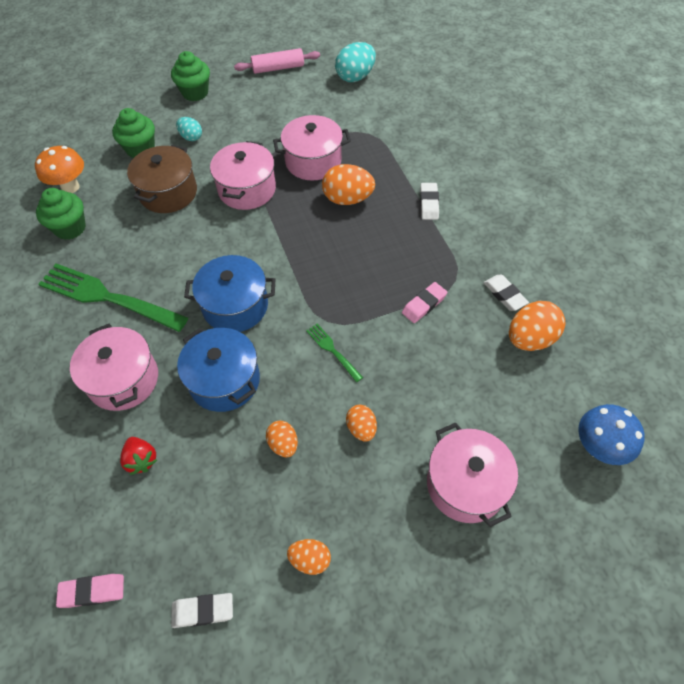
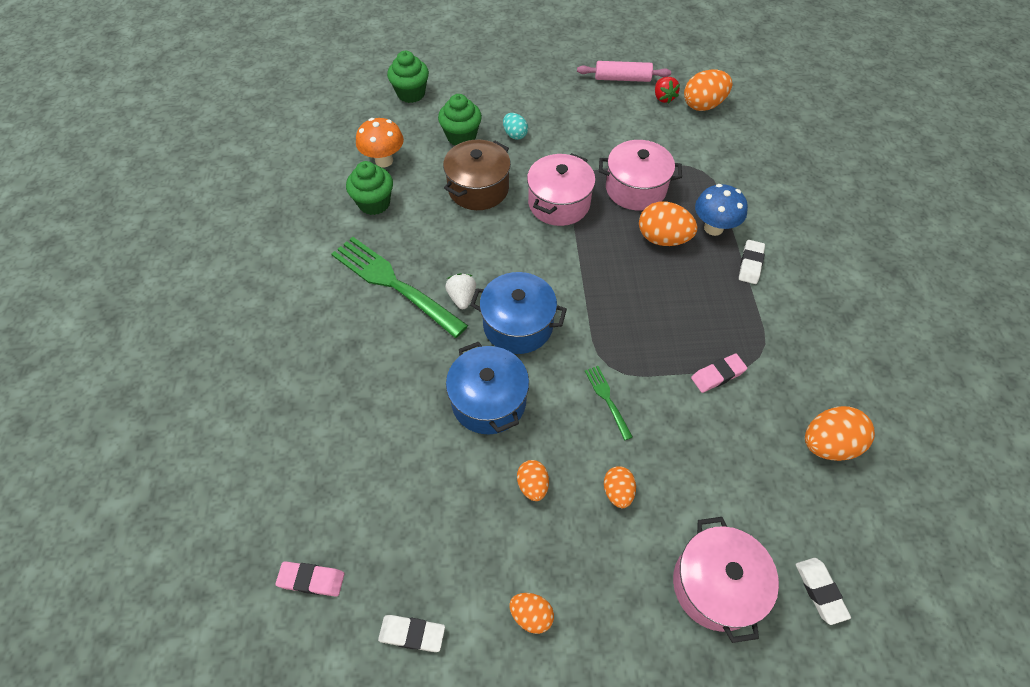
camera: 15 degrees right, 0 degrees up
pink pot [70,324,158,411] -> none
red strawberry [120,437,157,475] -> red strawberry moved to [655,77,680,104]
green cupcake [171,51,210,101] -> green cupcake moved to [387,51,429,103]
turquoise egg [335,42,376,82] -> orange egg [684,69,732,111]
white eraser [484,275,529,311] -> white eraser moved to [795,558,851,625]
blue mushroom [578,404,645,465] -> blue mushroom moved to [695,184,748,236]
none -> white strawberry [445,273,476,309]

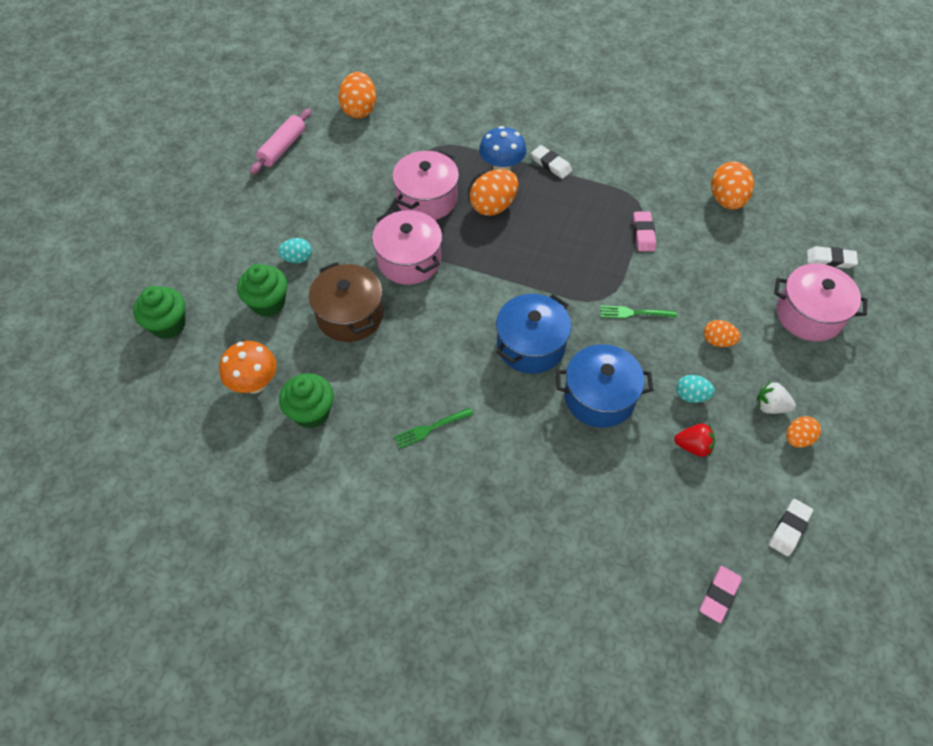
camera: 65 degrees left, 0 degrees up
green fork [331,237,468,338] -> green fork [394,407,473,449], size x0.46
white strawberry [445,273,476,309] -> white strawberry moved to [756,381,796,414]
orange egg [517,460,549,501] -> turquoise egg [676,375,715,403]
red strawberry [655,77,680,104] -> red strawberry moved to [674,424,715,457]

